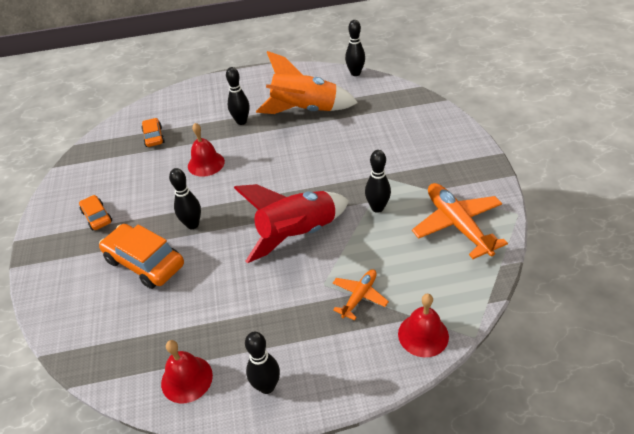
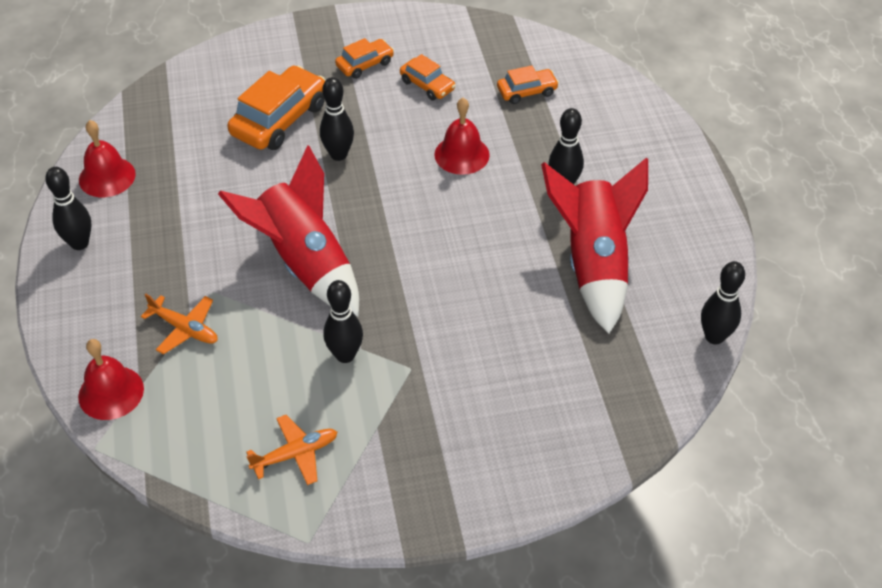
camera: 85 degrees right, 5 degrees up
orange rocket [256,51,358,114] -> red rocket [541,157,648,334]
orange plane [412,183,508,259] -> orange plane [246,415,337,485], size x0.56
none -> orange car [400,54,456,101]

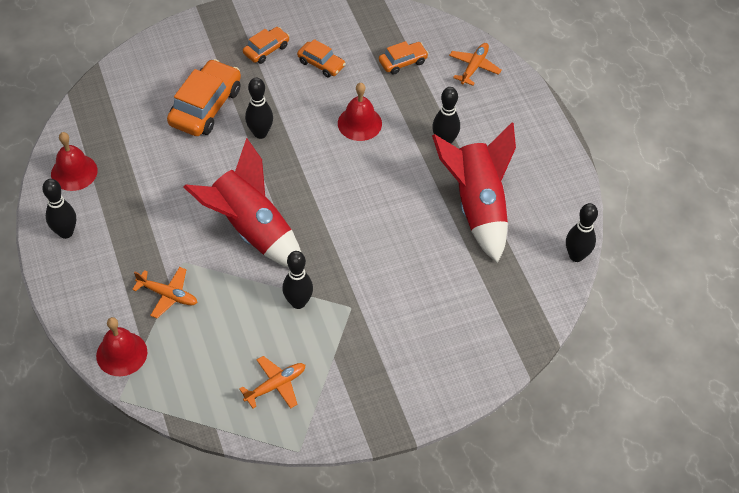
camera: 10 degrees left, 5 degrees up
none -> orange plane [449,43,502,86]

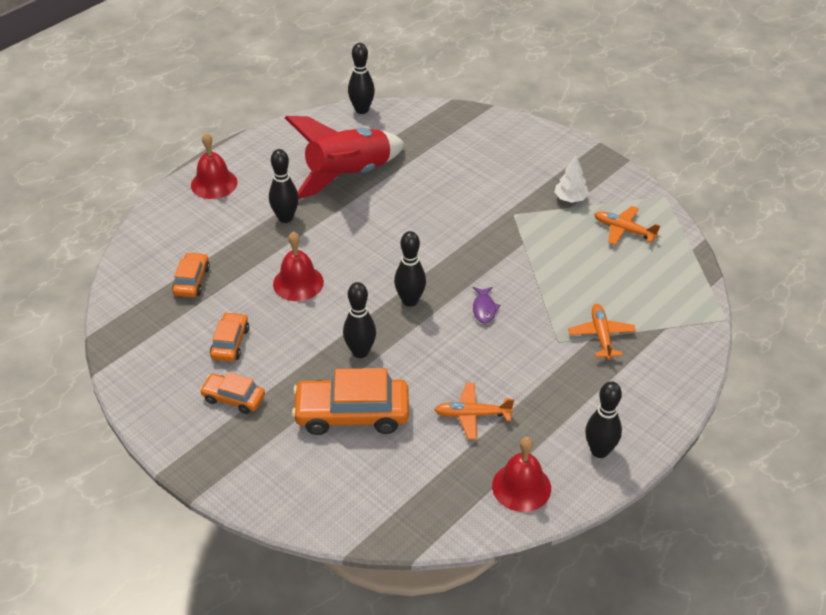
camera: 115 degrees left, 10 degrees down
red bell [96,317,147,376] -> red bell moved to [191,133,238,199]
red rocket [184,138,301,268] -> purple fish [473,287,500,324]
black bowling pin [283,251,313,309] -> black bowling pin moved to [394,231,426,307]
orange car [379,41,429,74] -> orange car turned 60 degrees clockwise [172,252,210,297]
orange plane [449,43,502,86] -> orange plane moved to [434,383,514,439]
none -> white tree [554,156,589,203]

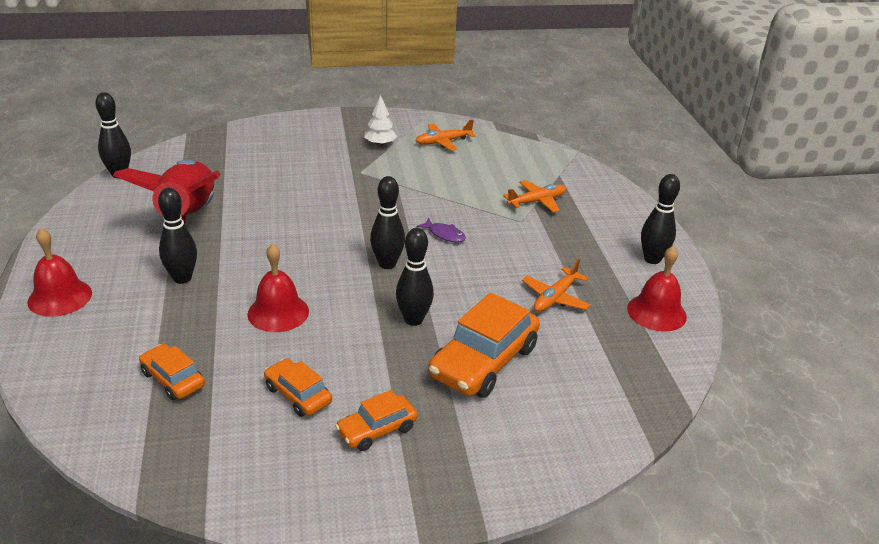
camera: 55 degrees left, 10 degrees down
orange plane [568,304,636,360] -> orange plane turned 120 degrees clockwise [503,180,566,212]

